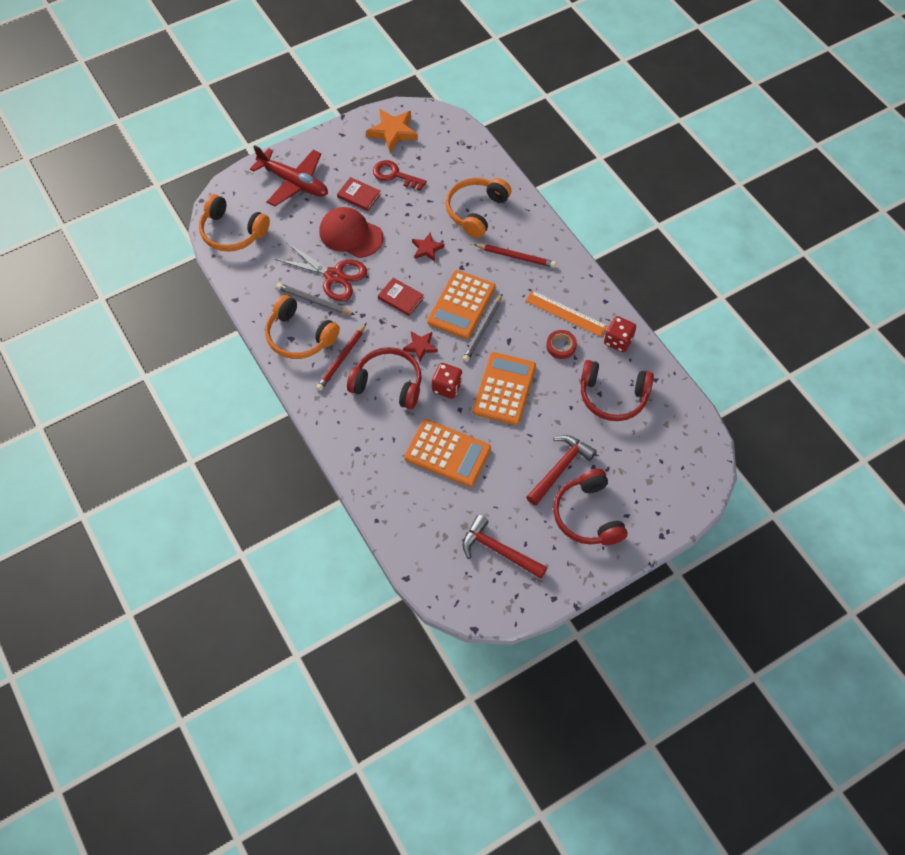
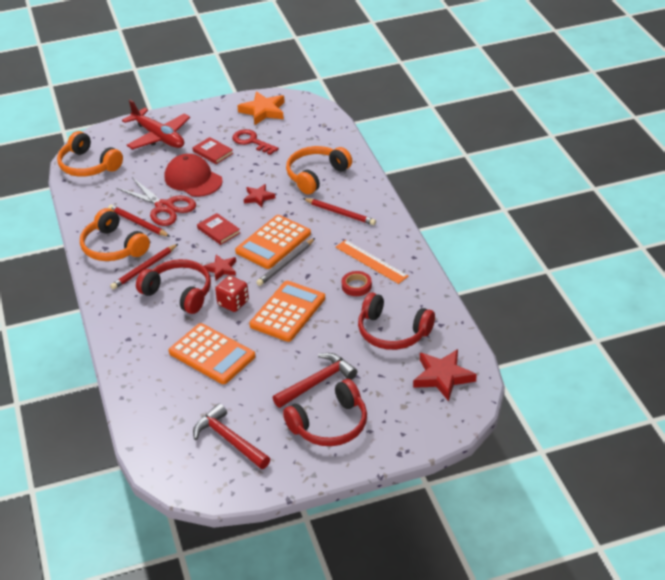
camera: 15 degrees right, 20 degrees down
grey pencil [276,283,355,315] -> red pencil [108,205,170,237]
red headphones [553,469,628,545] -> red headphones turned 120 degrees counterclockwise [283,379,367,446]
red dice [604,316,636,352] -> none
none -> red star [413,349,477,401]

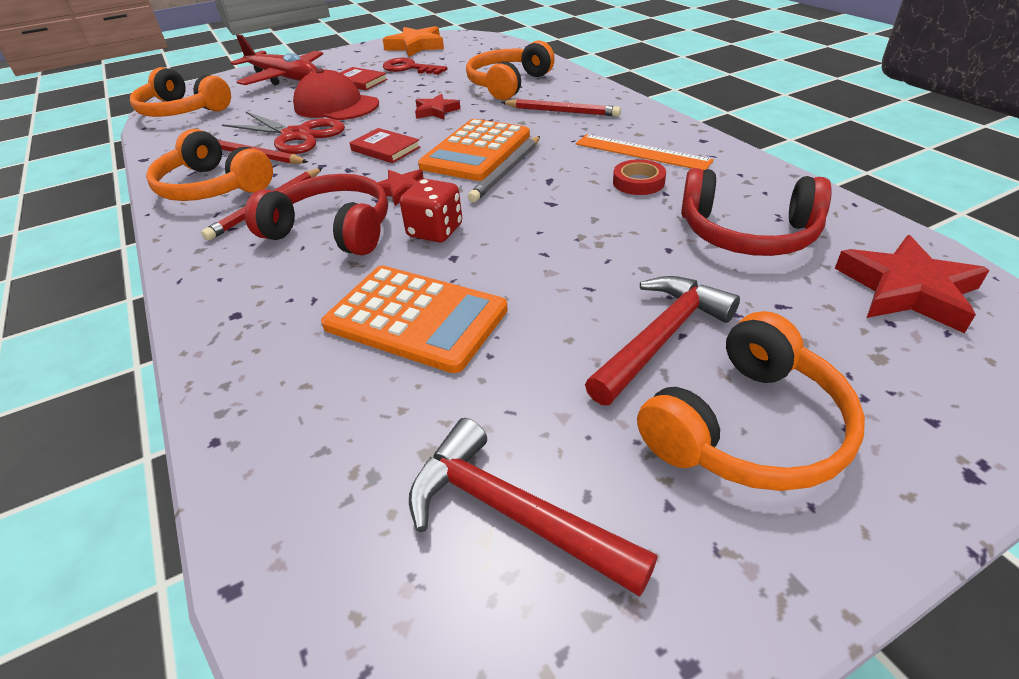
camera: 10 degrees left, 0 degrees up
orange calculator [249,281,325,342] -> none
red headphones [283,379,367,446] -> orange headphones [637,311,865,491]

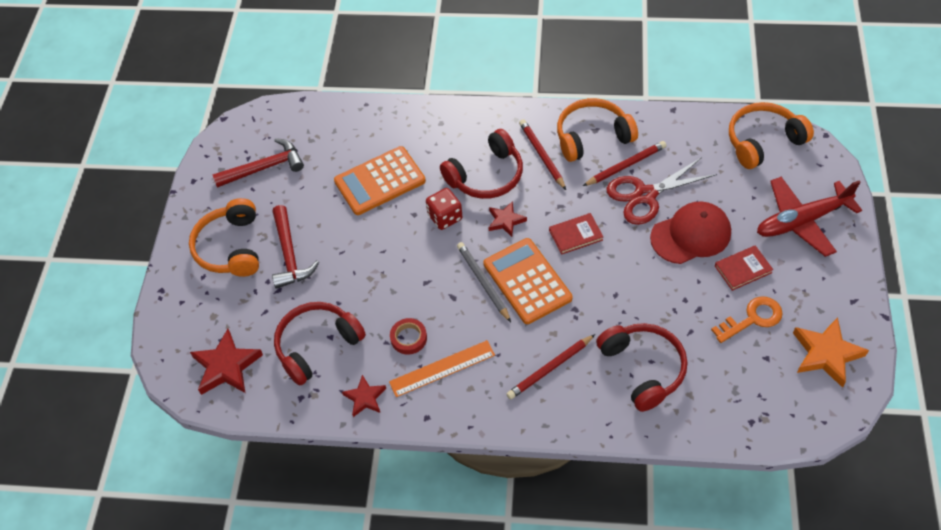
camera: 125 degrees right, 15 degrees up
red key [383,58,447,75] -> orange key [711,296,783,343]
red star [415,94,460,119] -> red star moved to [342,375,386,417]
orange headphones [466,40,555,100] -> red headphones [596,323,687,412]

